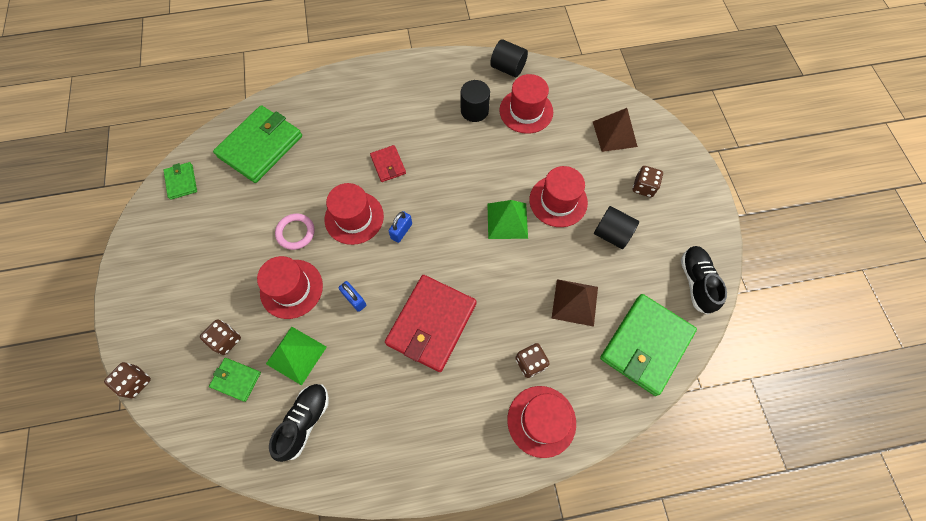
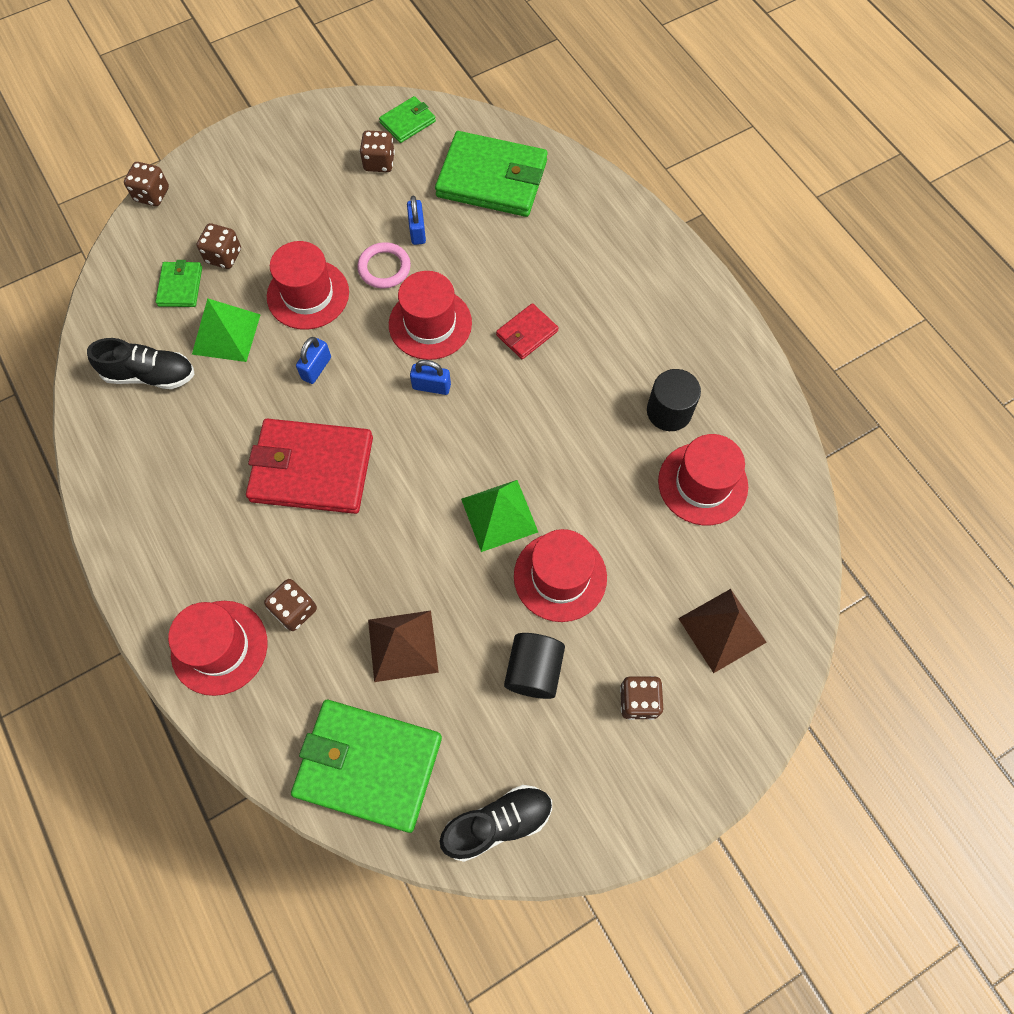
camera: 70 degrees right, 0 degrees up
black cylinder [490,39,528,77] -> none
none -> brown dice [360,130,395,172]
none -> blue padlock [407,196,426,245]

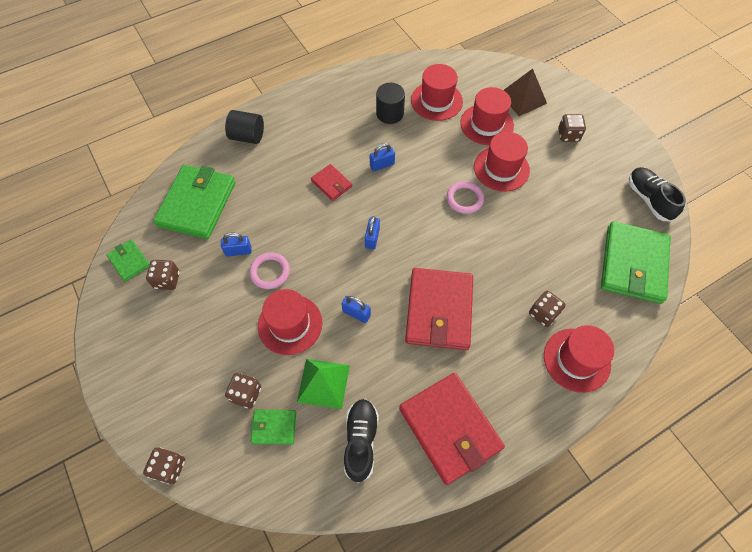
camera: 90 degrees left, 5 degrees down
brown pyramid [368,611,439,682] -> none
red hat [389,271,472,360] -> red hat moved to [460,87,514,145]
green pyramid [461,480,538,552] -> pink ring [447,181,484,214]
black cylinder [504,633,565,699] -> black cylinder moved to [225,110,264,144]
none -> blue padlock [370,143,395,171]
none -> red wallet [399,373,505,485]

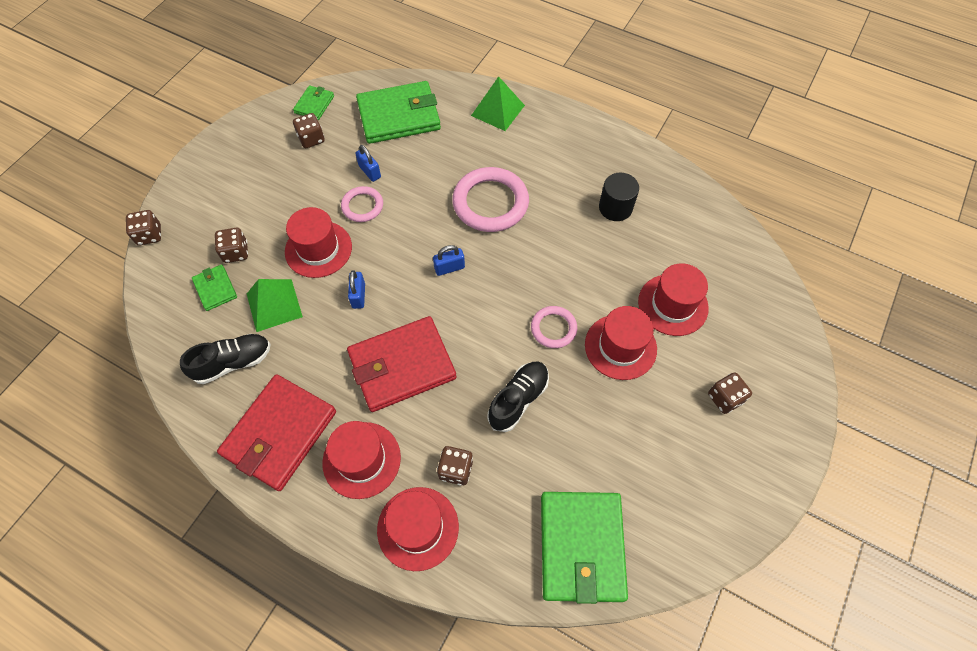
camera: 60 degrees right, 0 degrees up
black cylinder [225,110,264,144] -> green pyramid [471,76,525,131]
red wallet [311,164,352,201] -> pink ring [452,167,529,232]
blue padlock [370,143,395,171] -> none
red hat [411,64,463,121] -> red hat moved to [322,421,401,499]
brown pyramid [503,69,547,116] -> none
green wallet [601,221,671,304] -> green wallet turned 75 degrees counterclockwise [541,492,628,604]
black shoe [629,167,686,222] -> black shoe moved to [488,361,549,432]

